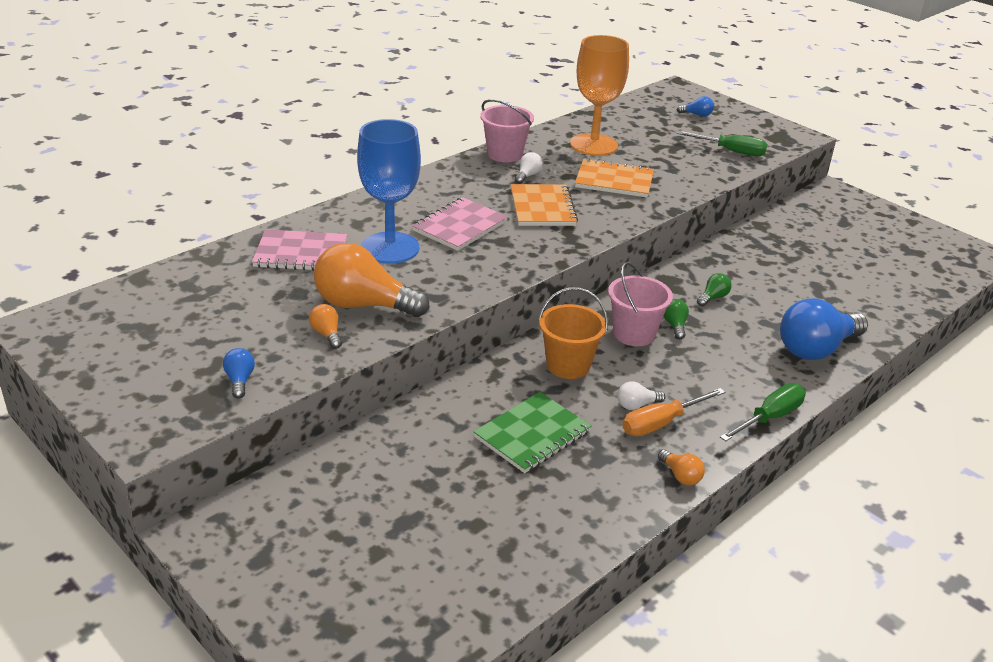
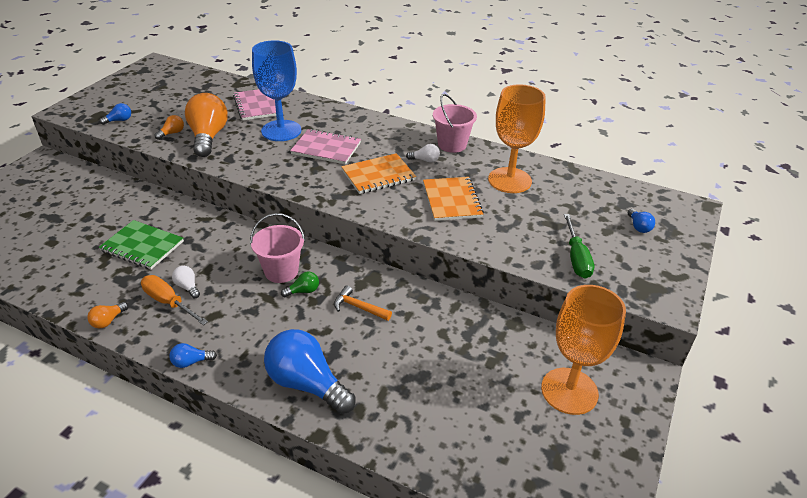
camera: 70 degrees right, 5 degrees up
orange bucket [538,287,608,379] -> none
green light bulb [697,273,732,307] -> orange hammer [334,285,392,321]
green screwdriver [720,383,806,441] -> blue light bulb [169,343,217,368]
none -> orange goblet [541,285,626,415]

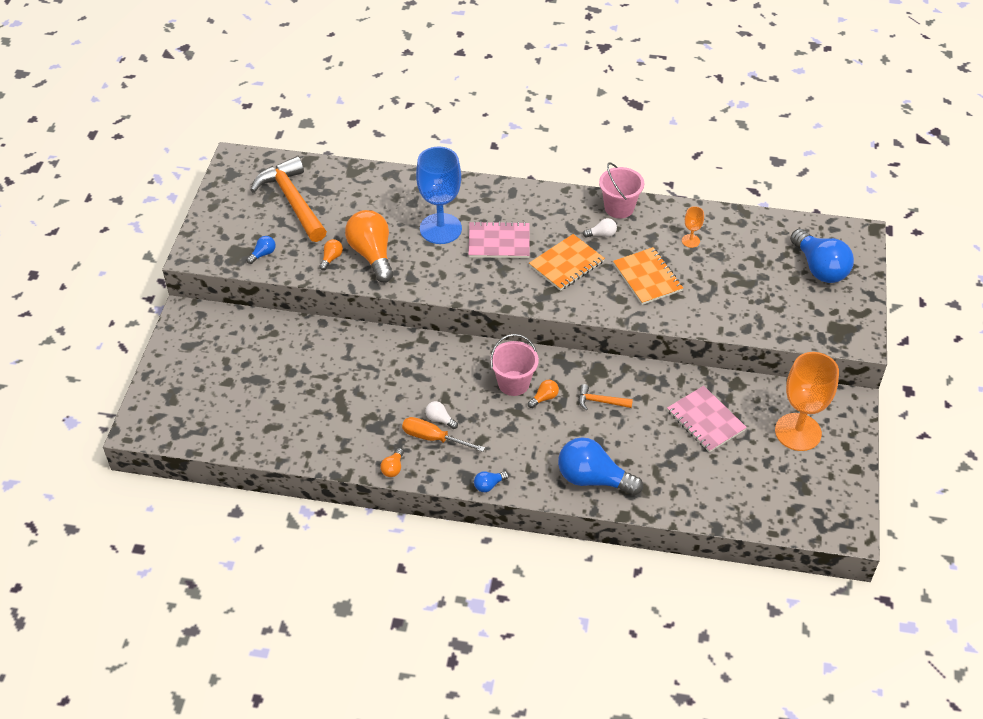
camera: 15 degrees left, 10 degrees up
green notebook [99,220,184,269] -> none
pink notebook [233,89,276,120] -> pink notebook moved to [667,386,747,452]
green light bulb [281,271,319,297] -> orange light bulb [528,380,559,408]
orange goblet [488,84,546,193] -> orange goblet [682,206,704,248], size x0.43
green screwdriver [564,214,594,279] -> none
blue light bulb [628,209,655,233] -> blue light bulb [790,229,854,283], size x2.31
none -> orange hammer [251,156,327,242]

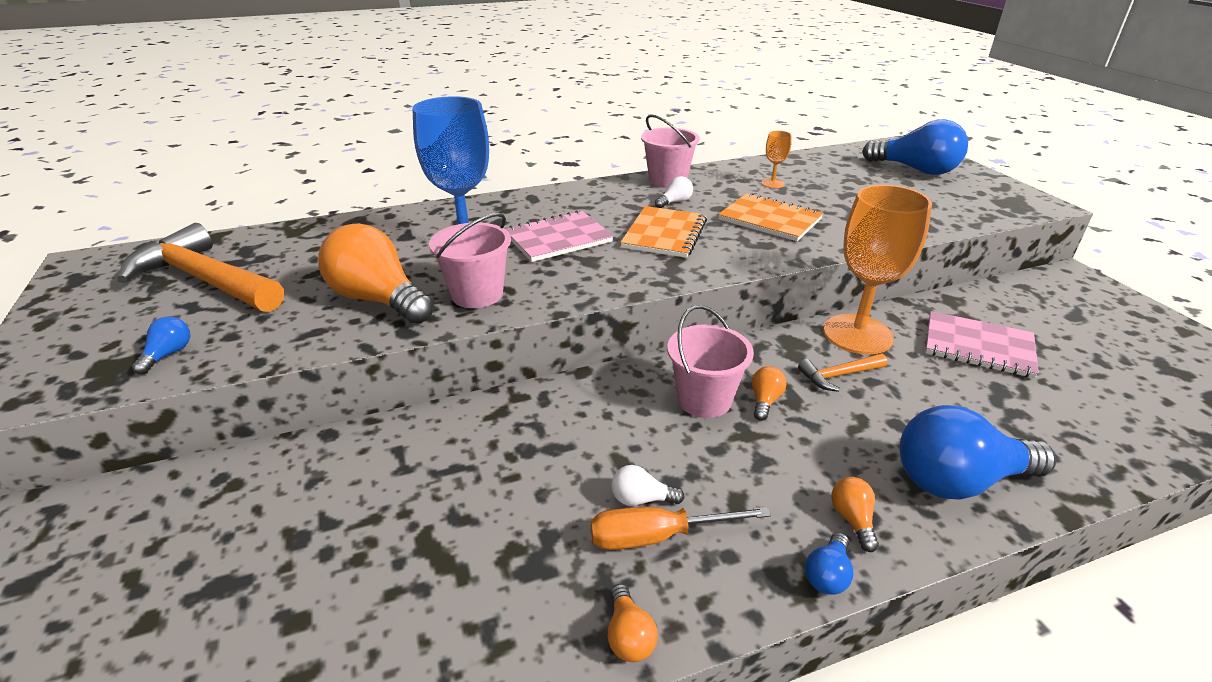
camera: 30 degrees left, 15 degrees down
orange light bulb [319,239,343,270] -> orange light bulb moved to [831,477,879,552]
orange goblet [775,352,839,451] -> orange goblet moved to [823,185,932,355]
none -> pink bucket [429,213,511,308]

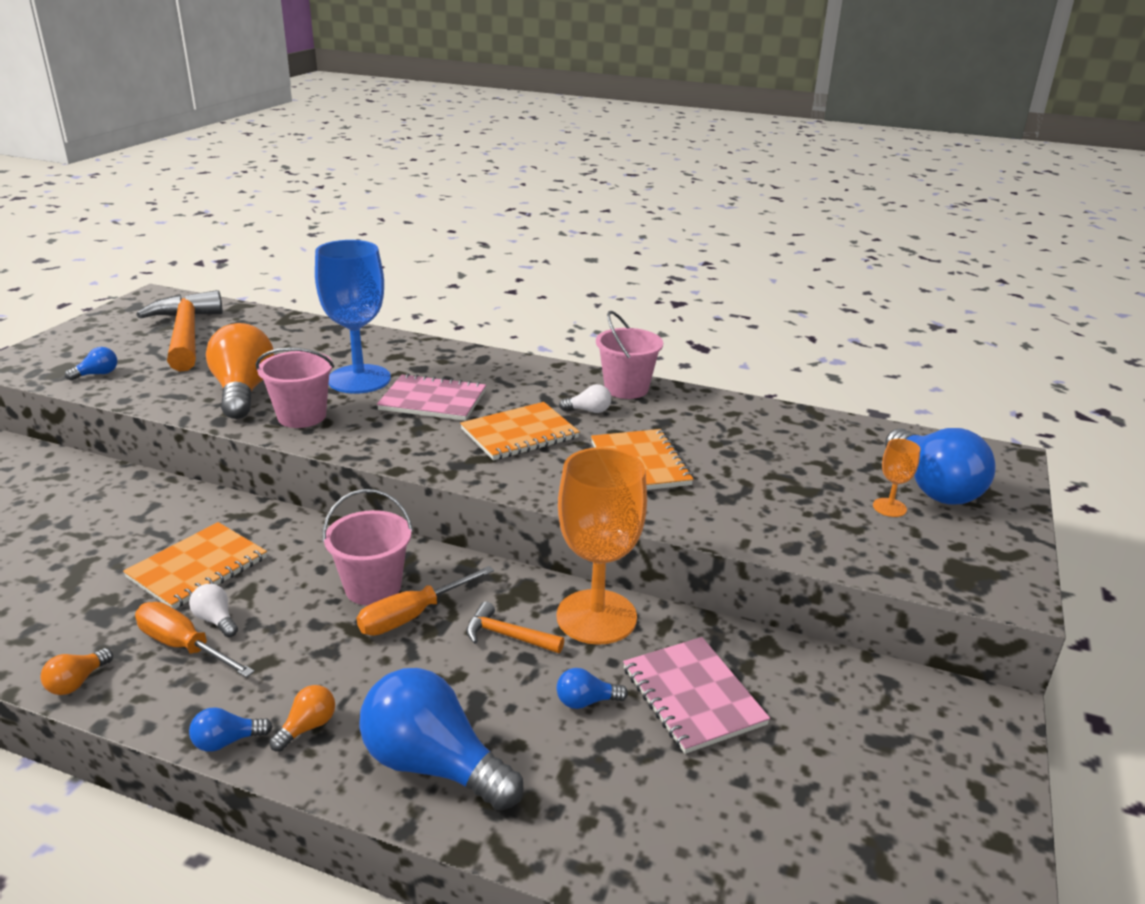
camera: 40 degrees right, 5 degrees down
orange light bulb [752,366,786,421] -> orange screwdriver [357,566,494,636]
orange goblet [761,131,792,188] -> orange goblet moved to [873,439,920,517]
none -> orange notebook [123,522,267,609]
none -> blue light bulb [557,668,628,709]

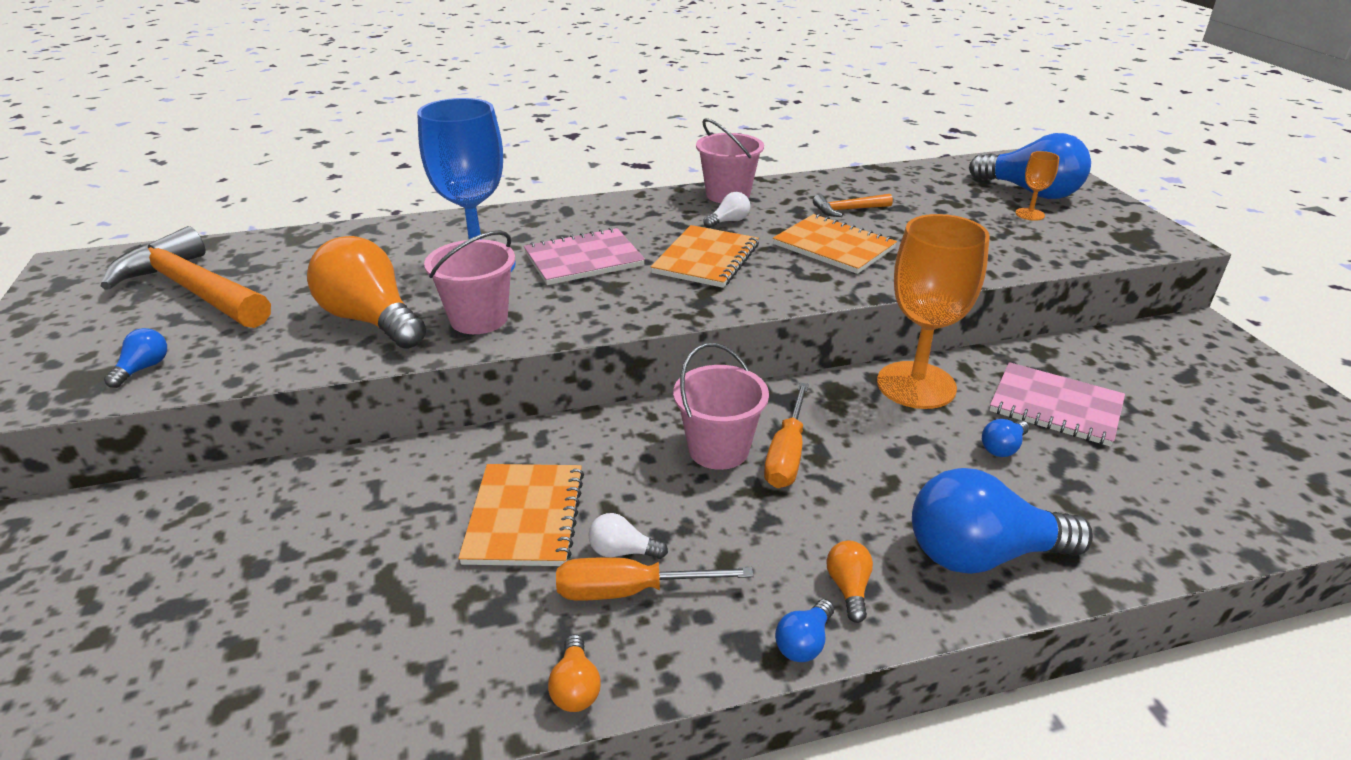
camera: 35 degrees left, 5 degrees up
orange hammer [466,601,564,653] -> orange hammer moved to [813,194,893,217]

